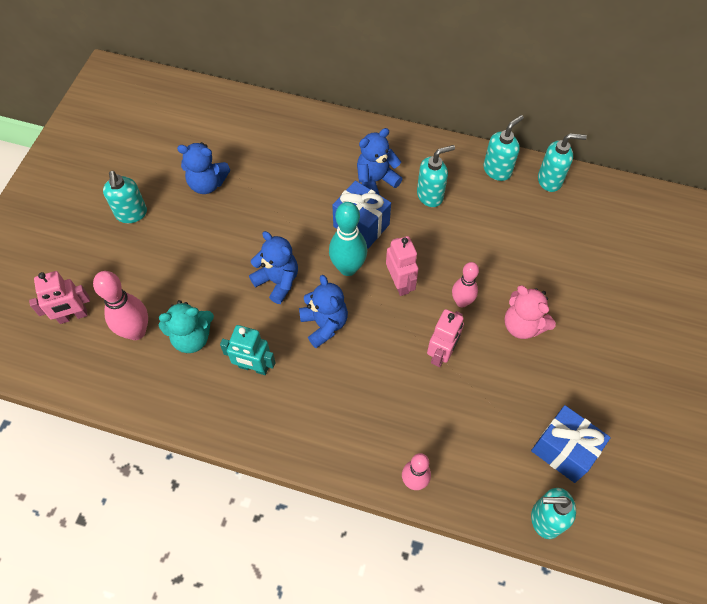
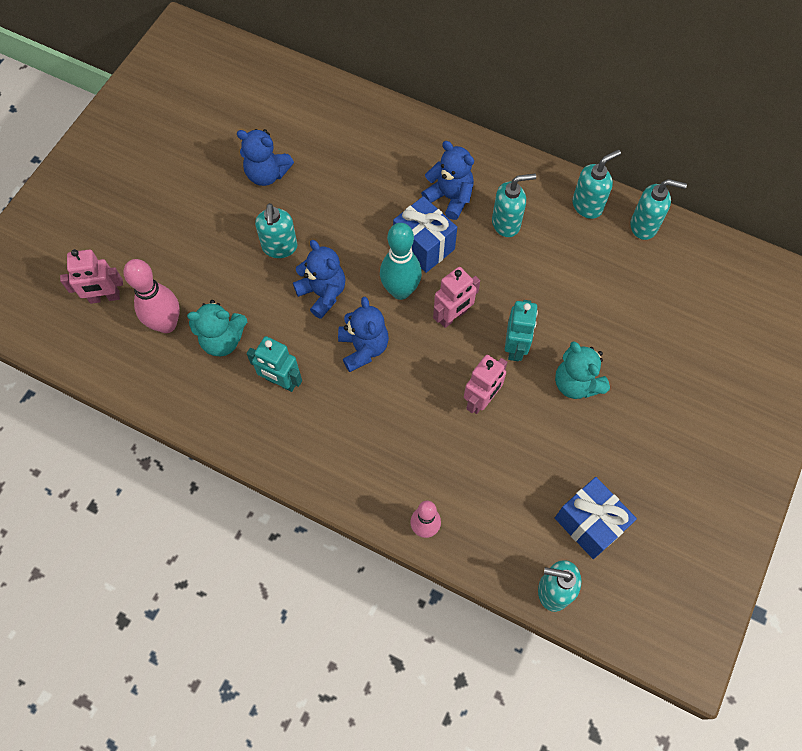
camera: 10 degrees right, 5 degrees up
turquoise soap dispenser [103,171,147,223] -> turquoise soap dispenser moved to [255,203,297,258]
blue teddy bear [357,128,402,195] -> blue teddy bear turned 60 degrees clockwise [421,141,474,220]
pink robot [386,236,419,296] -> pink robot turned 60 degrees clockwise [433,267,480,328]
pink bowling pin [452,262,479,307] -> turquoise robot [505,300,538,361]
pink teddy bear [504,285,556,339] -> turquoise teddy bear [555,341,610,399]

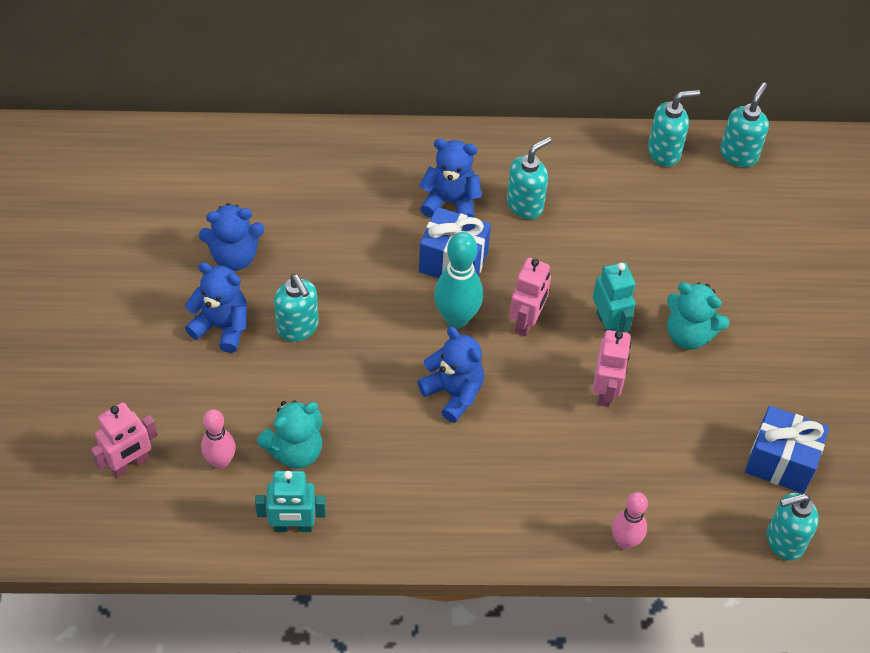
camera: 30 degrees left, 10 degrees down
pink bowling pin [124,259,180,333] -> pink bowling pin [201,409,236,469], size x0.66
turquoise robot [246,336,302,392] -> turquoise robot moved to [255,471,326,532]
blue teddy bear [293,240,345,319] -> blue teddy bear moved to [185,262,247,353]
turquoise soap dispenser [572,150,621,219] -> turquoise soap dispenser moved to [720,82,769,167]

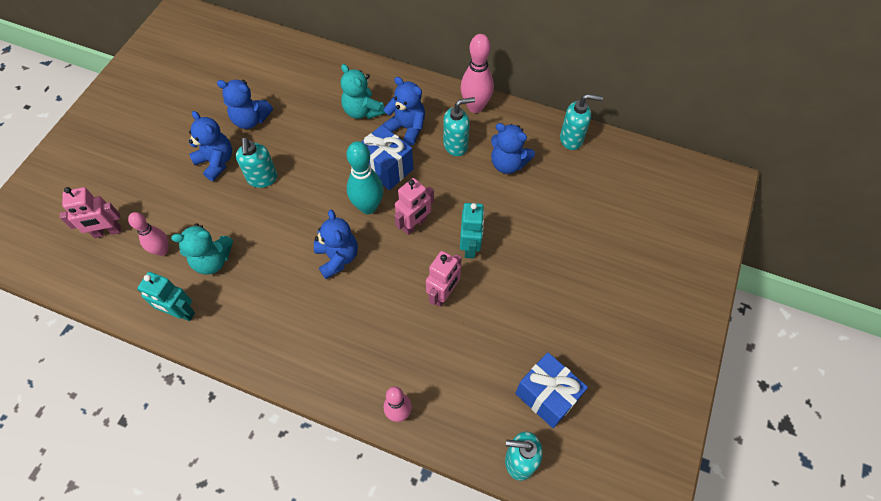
camera: 25 degrees right, 5 degrees up
turquoise teddy bear [667,282,730,349] -> turquoise teddy bear moved to [340,64,385,119]
turquoise soap dispenser [720,82,769,167] -> none
none -> pink bowling pin [460,34,494,113]
none -> blue teddy bear [491,123,535,174]

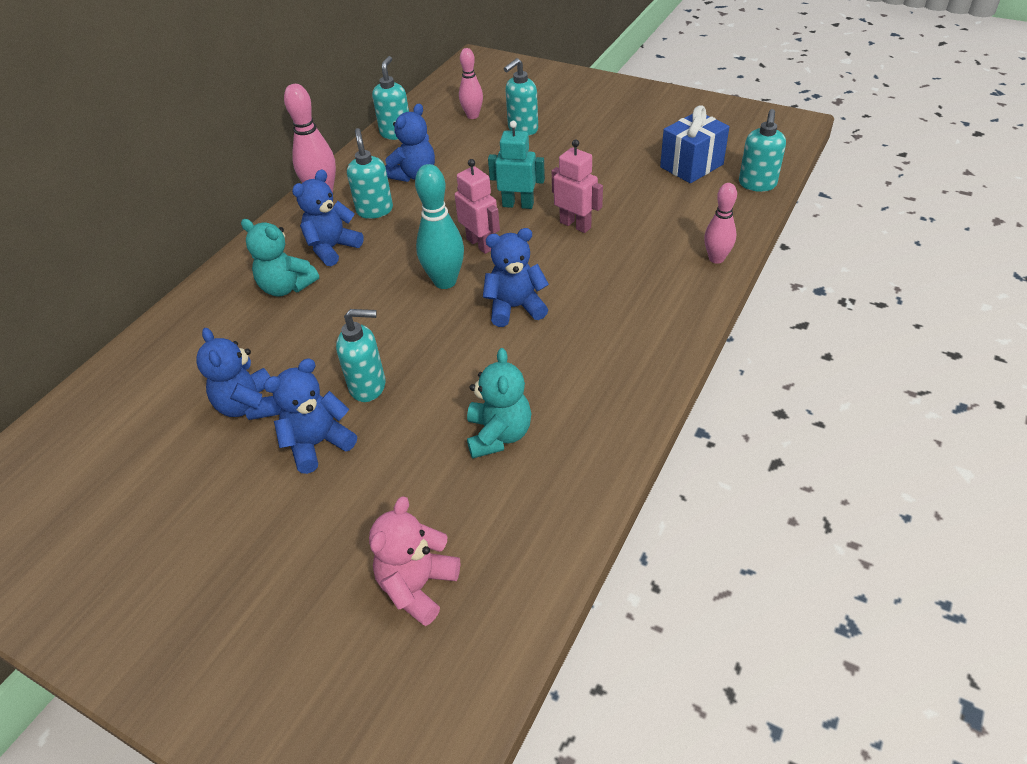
camera: 80 degrees left, 15 degrees down
pink robot [60,187,121,238] -> pink teddy bear [369,497,460,626]
pink bowling pin [128,212,169,256] -> pink bowling pin moved to [459,48,483,119]
turquoise robot [137,272,195,321] -> none
blue teddy bear [217,80,273,129] -> blue teddy bear turned 135 degrees clockwise [196,328,281,420]
turquoise teddy bear [340,64,385,119] -> turquoise teddy bear turned 60 degrees clockwise [241,219,319,296]
blue gift [362,125,413,190] -> none
none -> turquoise soap dispenser [504,58,538,136]

